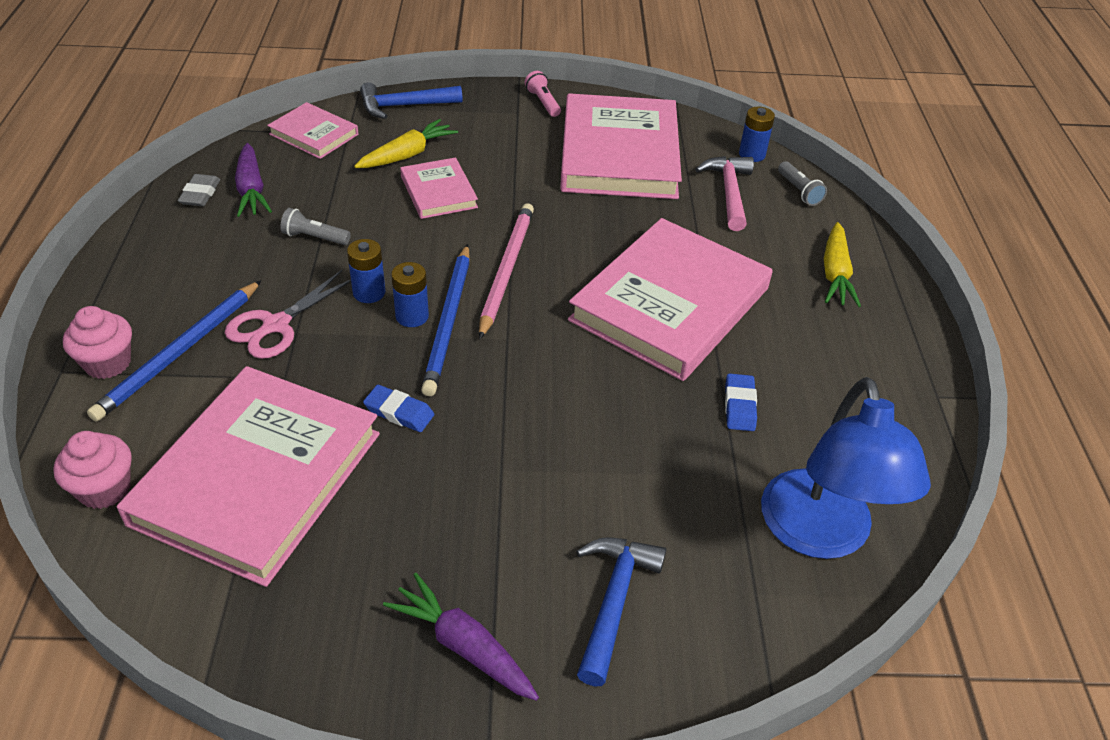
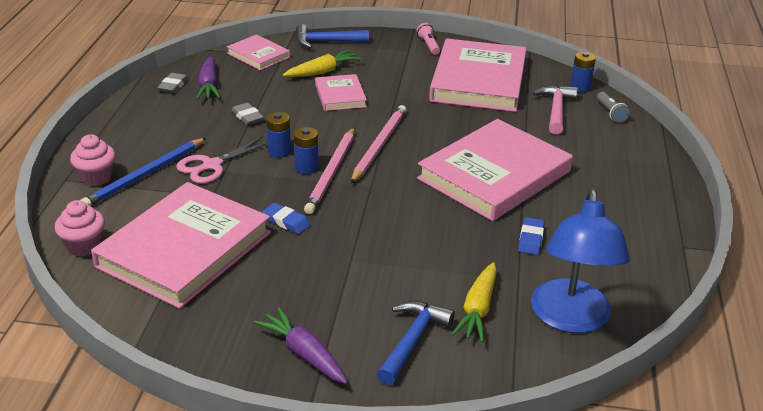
camera: 10 degrees right, 10 degrees down
grey flashlight [280,208,351,245] -> grey eraser [231,103,264,125]
blue pencil [421,244,470,396] -> pink pencil [304,127,355,214]
yellow carrot [824,222,861,307] -> yellow carrot moved to [451,262,497,342]

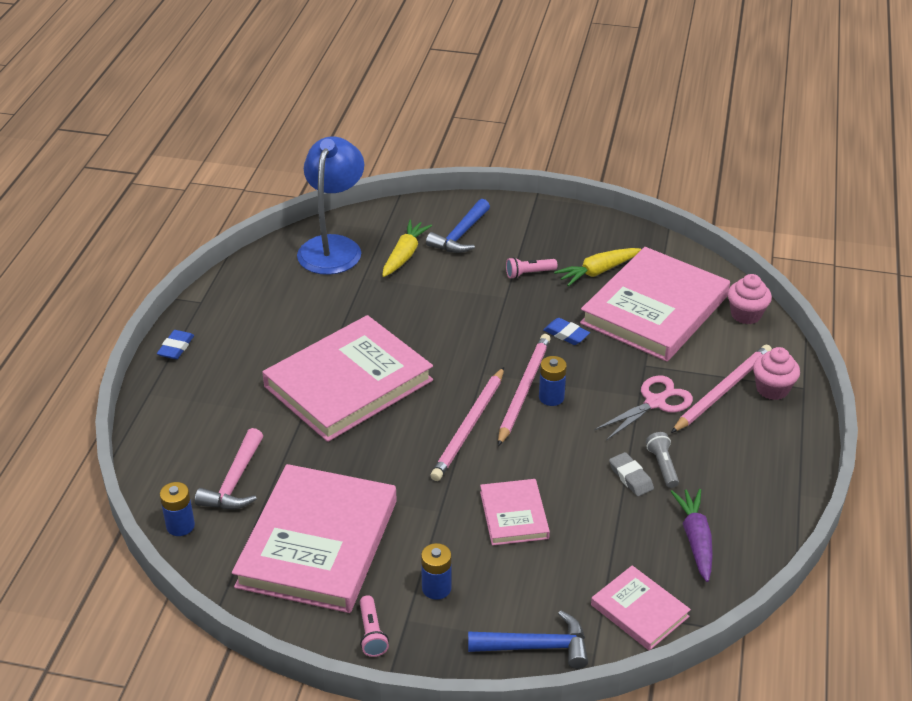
camera: 175 degrees left, 5 degrees up
blue pencil [80,138,206,206] -> pink pencil [671,345,772,433]
grey eraser [157,73,188,93] -> none
purple carrot [254,307,348,384] -> none
blue battery [266,112,291,158] -> blue battery moved to [421,543,452,600]
yellow carrot [283,50,361,77] -> yellow carrot moved to [554,248,641,286]
blue eraser [518,217,544,255] -> blue eraser moved to [157,330,194,359]
grey flashlight [597,92,630,123] -> grey flashlight moved to [646,432,679,488]
none -> pink flashlight [506,257,557,279]

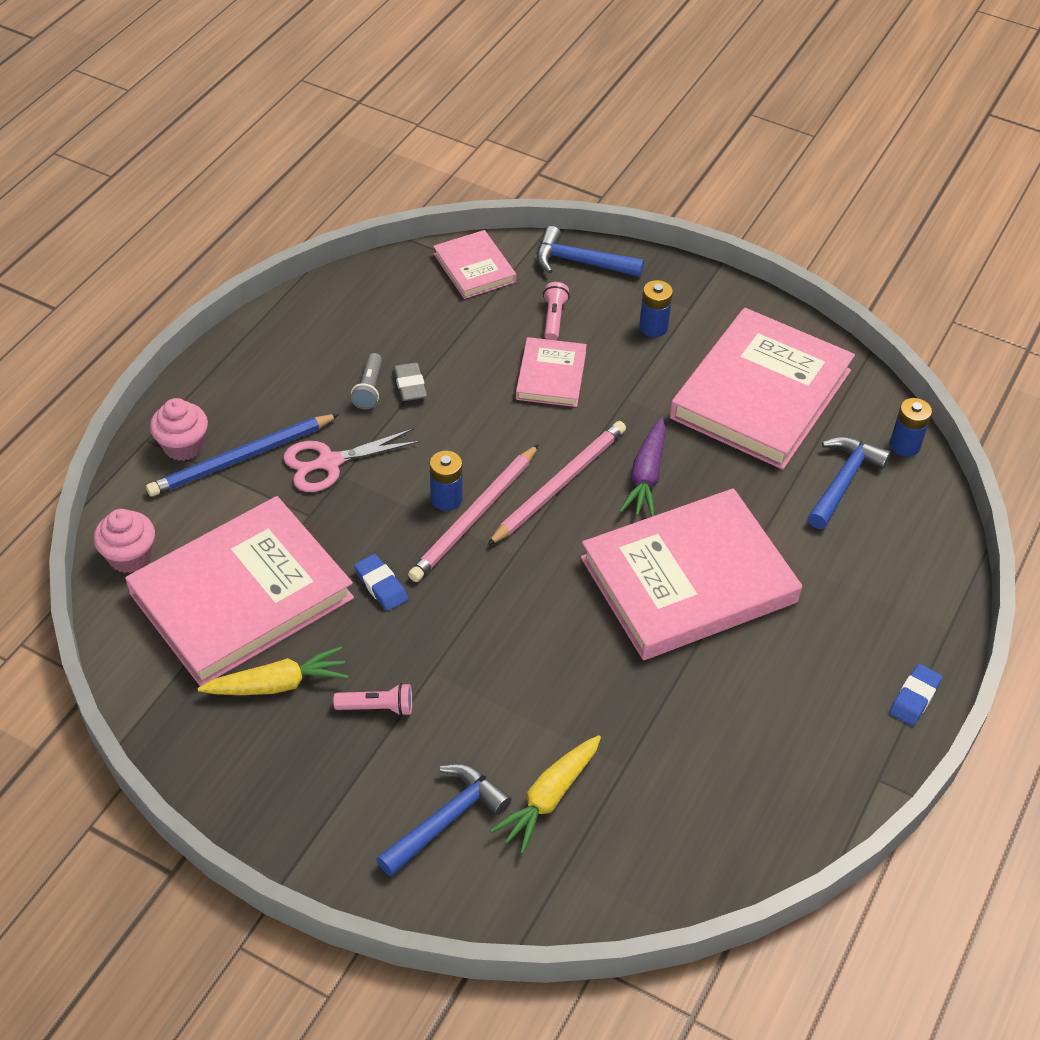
camera: 165 degrees left, 10 degrees up
pink hammer [195,428,263,509] -> blue hammer [807,436,891,529]
blue lamp [297,136,364,275] -> none
pink flashlight [359,595,389,657] -> pink flashlight moved to [543,282,570,340]
purple carrot [670,489,713,582] -> purple carrot moved to [619,418,666,517]
pink pencil [671,345,772,433] -> blue pencil [146,414,339,496]

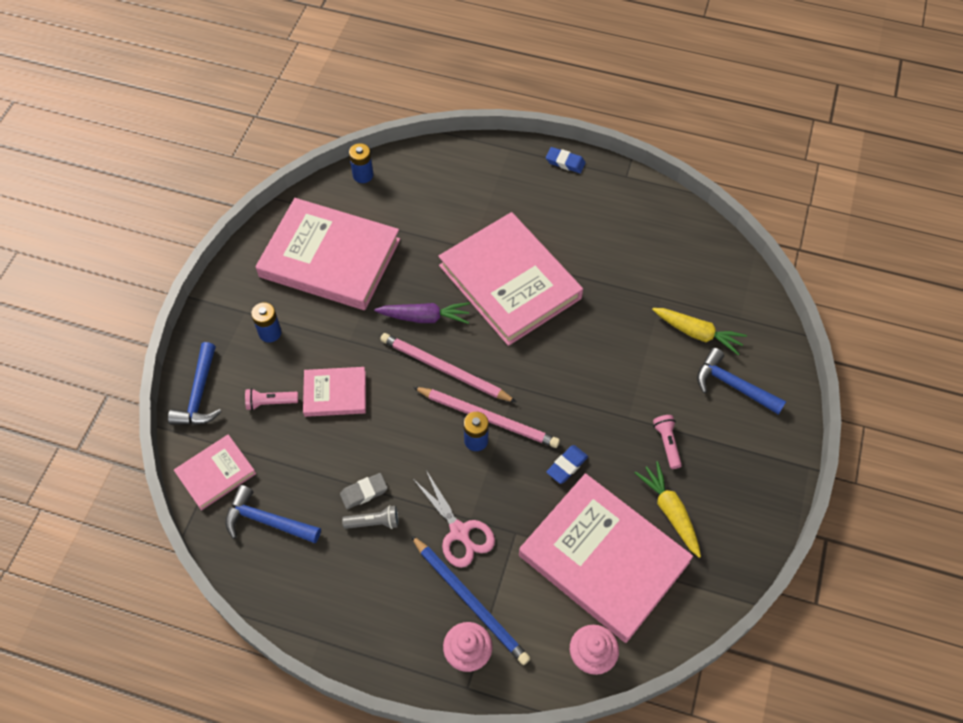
camera: 100 degrees left, 10 degrees up
blue hammer [807,436,891,529] -> blue hammer moved to [225,485,321,543]

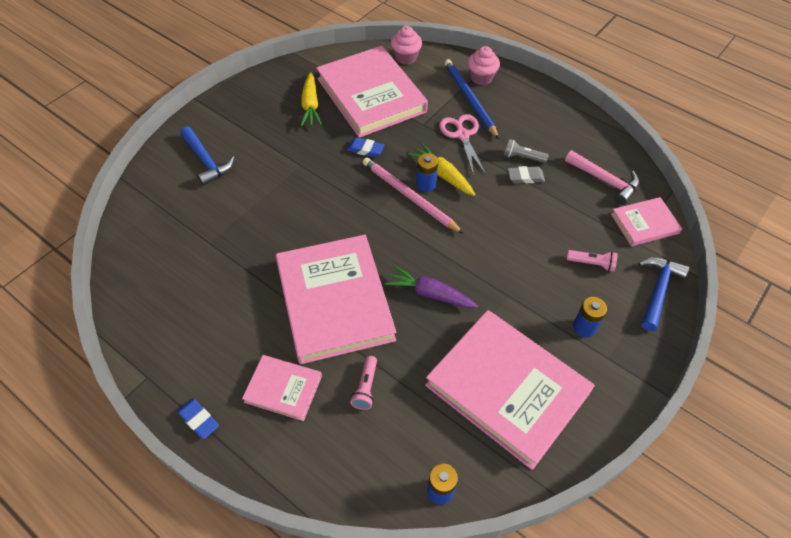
camera: 160 degrees left, 5 degrees down
blue hammer [225,485,321,543] -> pink hammer [565,150,639,205]
pink book [303,367,366,417] -> pink book moved to [242,355,322,421]
pink pencil [380,333,516,402] -> none
blue eraser [546,445,588,484] -> blue eraser turned 45 degrees clockwise [347,137,384,157]
yellow carrot [652,308,747,355] -> yellow carrot moved to [408,143,476,196]
pink flashlight [653,415,682,469] -> pink flashlight moved to [350,356,377,410]

